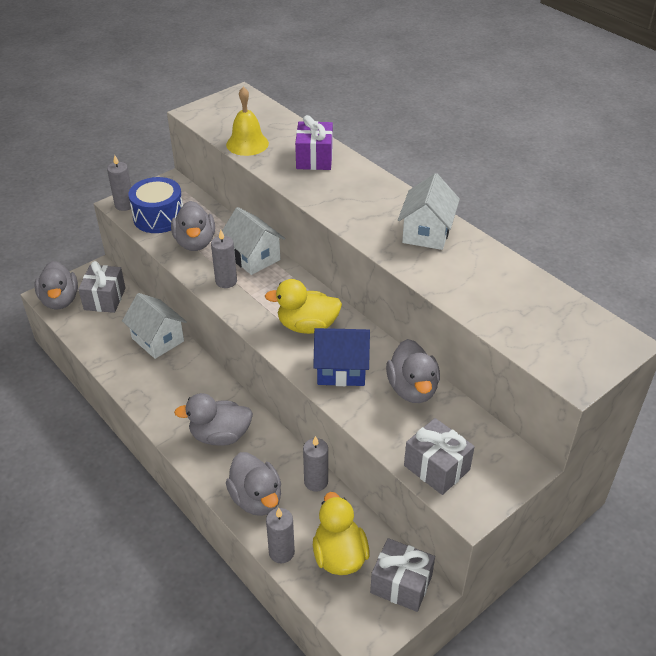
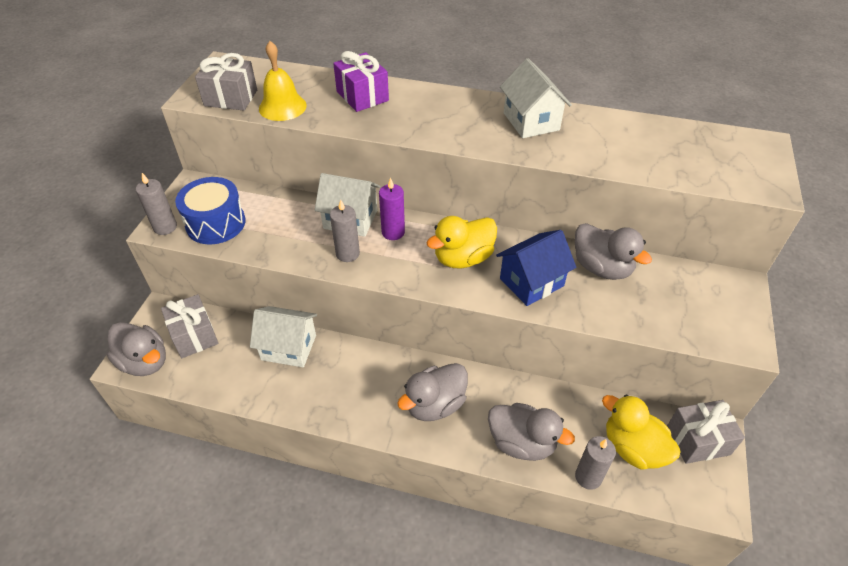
camera: 35 degrees left, 5 degrees up
grey duck [171,201,215,251] -> none
grey candle [303,436,328,492] -> none
grey gift [404,418,475,495] -> grey gift moved to [195,53,257,110]
none -> purple candle [379,178,405,240]

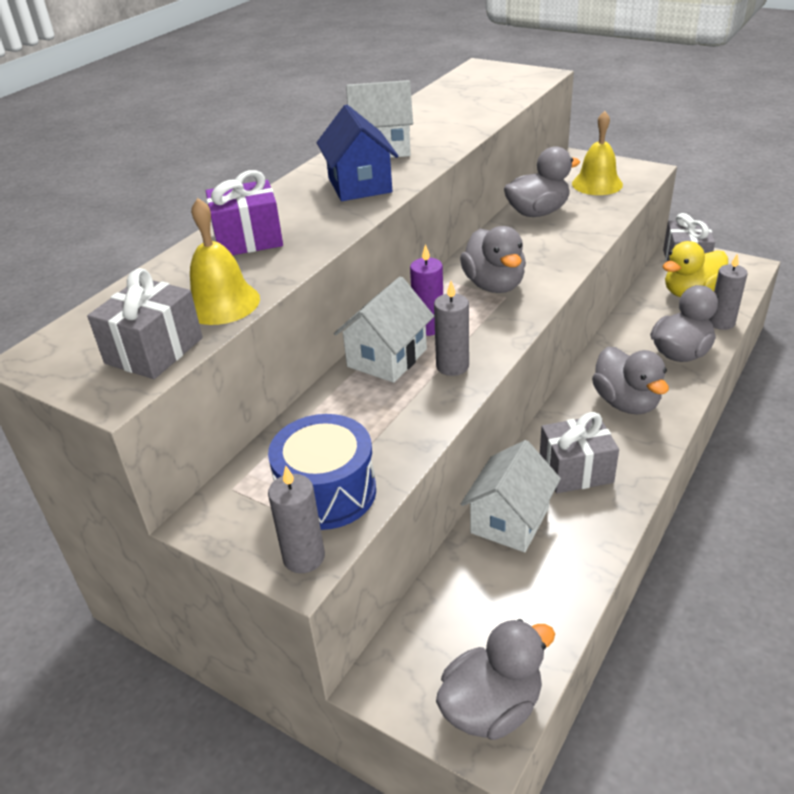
camera: 70 degrees left, 10 degrees down
grey gift [161,294,218,358] -> grey gift moved to [540,412,619,493]
yellow duck [427,216,497,268] -> grey duck [460,226,526,293]
blue house [496,230,576,306] -> blue house moved to [317,105,398,201]
none -> yellow bell [572,111,623,195]

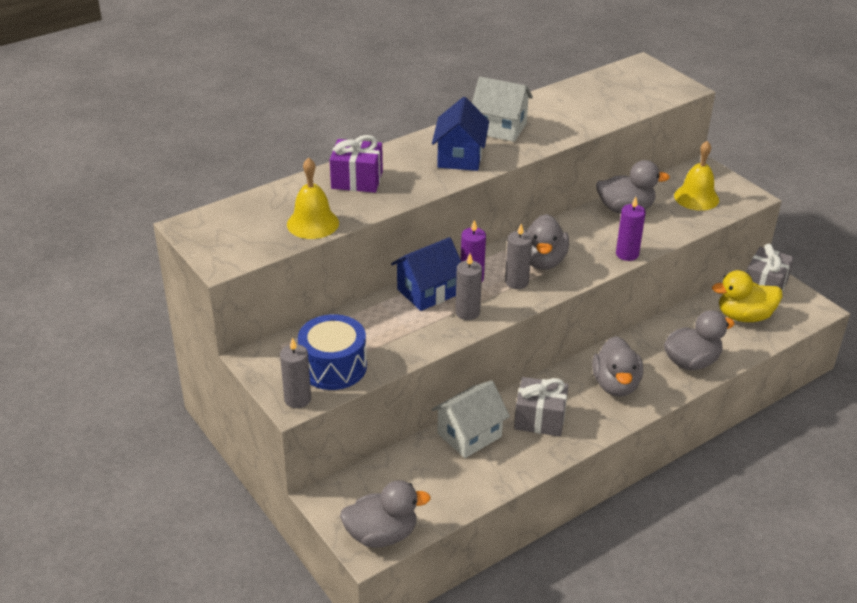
camera: 20 degrees right, 0 degrees up
grey gift [87,268,203,379] -> none
white house [334,276,434,383] -> blue house [391,237,461,311]
grey candle [709,254,747,330] -> grey candle moved to [505,224,532,289]
none -> purple candle [616,196,646,261]

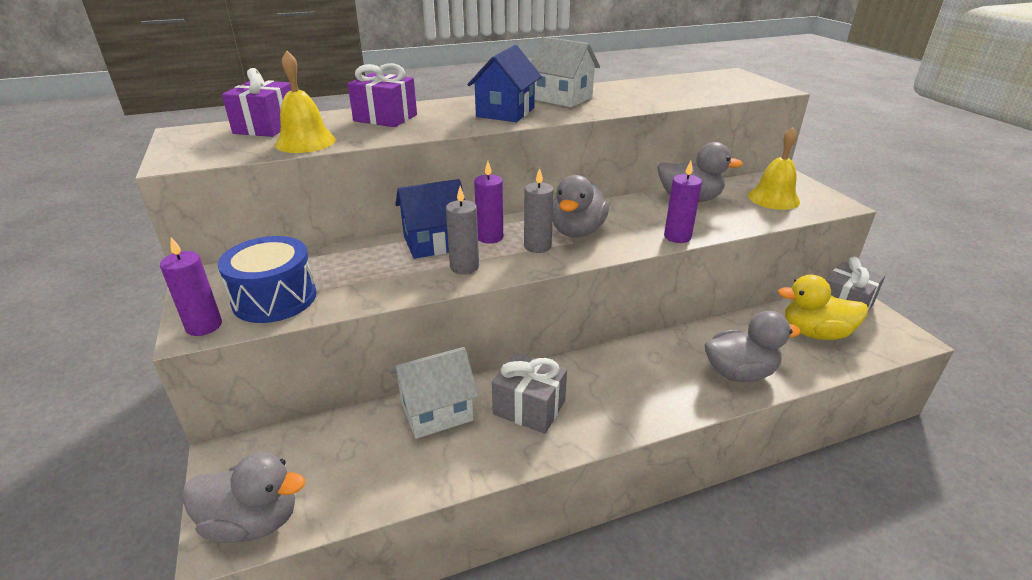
camera: 15 degrees right, 5 degrees down
grey candle [280,337,311,408] -> purple candle [160,237,222,336]
grey duck [592,336,643,397] -> none
none -> purple gift [222,68,291,137]

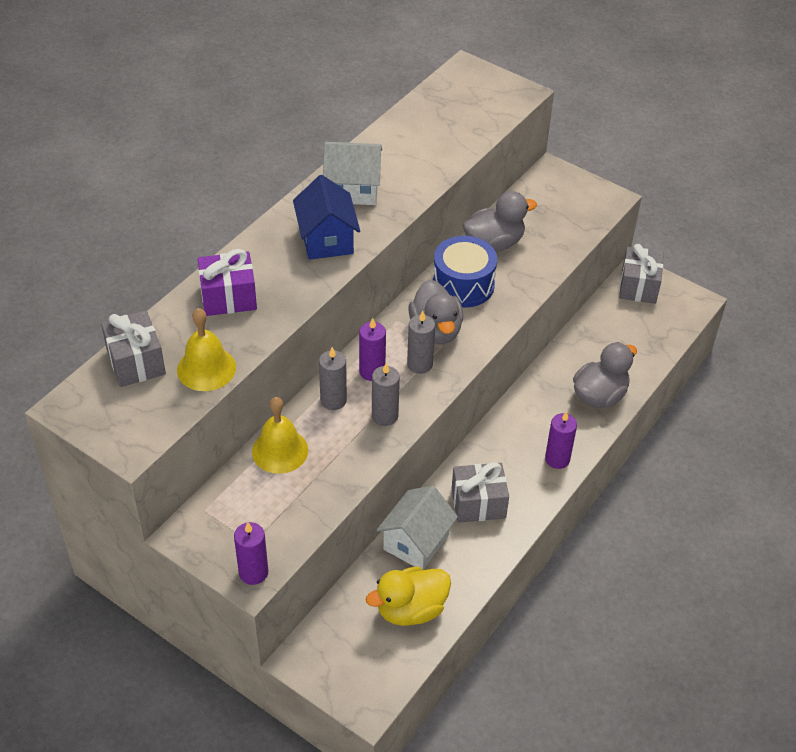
camera: 35 degrees left, 15 degrees up
grey duck [182,452,305,543] -> none
blue drum [218,236,317,323] -> blue drum moved to [433,236,497,307]
purple gift [222,68,291,137] -> grey gift [101,310,166,387]
blue house [395,179,465,259] -> grey candle [319,347,347,410]
purple candle [664,161,702,243] -> purple candle moved to [545,411,577,469]
yellow bell [748,127,800,210] -> yellow bell moved to [252,397,308,474]
yellow duck [778,275,868,340] -> yellow duck moved to [366,567,451,626]

